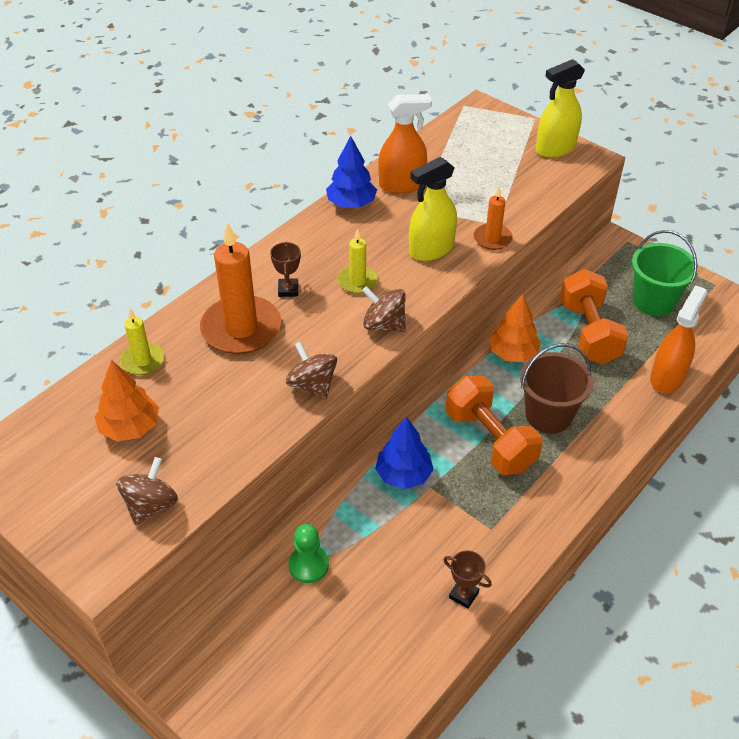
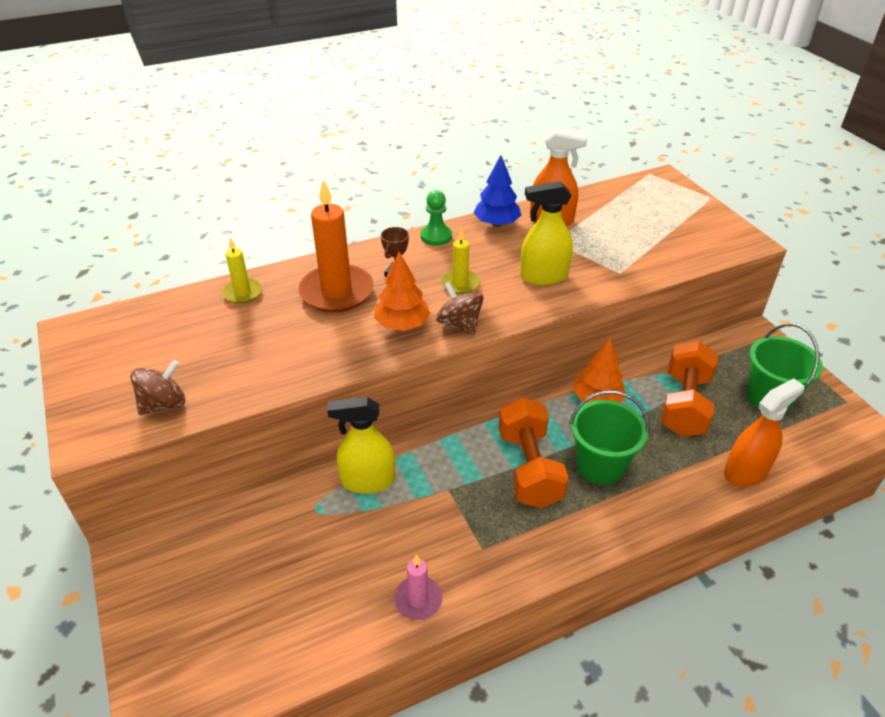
camera: 25 degrees right, 5 degrees down
orange tree [95,360,159,441] -> orange tree moved to [374,252,430,331]
brown spinning top [286,341,337,400] -> none
green pawn [288,524,329,583] -> green pawn moved to [421,190,452,246]
blue tree [375,417,434,489] -> none
brown trophy [443,550,492,609] -> pink candle [394,554,443,620]
orange candle [474,186,513,250] -> none
brown bucket [520,343,593,434] -> green bucket [569,390,650,485]
yellow spray bottle [536,59,585,158] -> yellow spray bottle moved to [327,397,395,494]

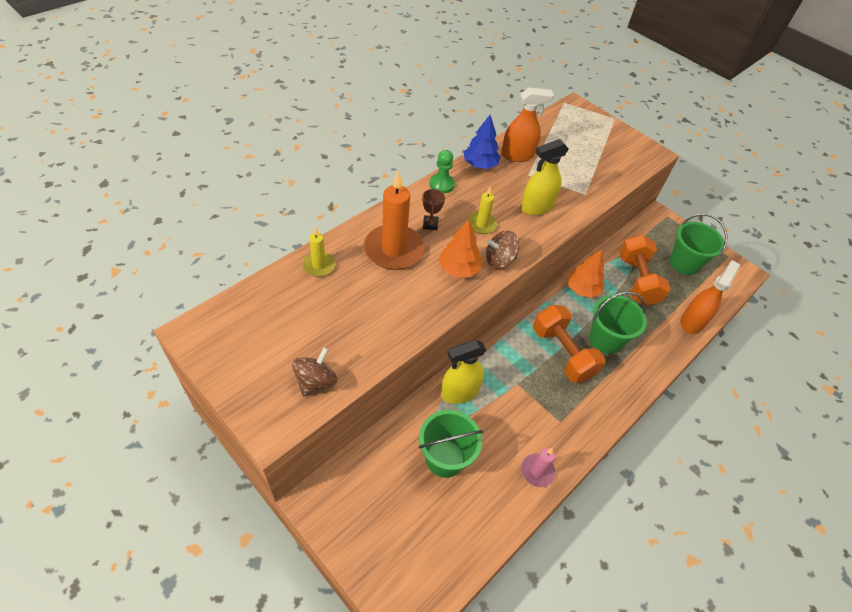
camera: 25 degrees left, 10 degrees up
brown spinning top [436,282,483,335] -> brown spinning top turned 45 degrees counterclockwise [486,231,519,269]
none -> green bucket [419,410,483,478]

